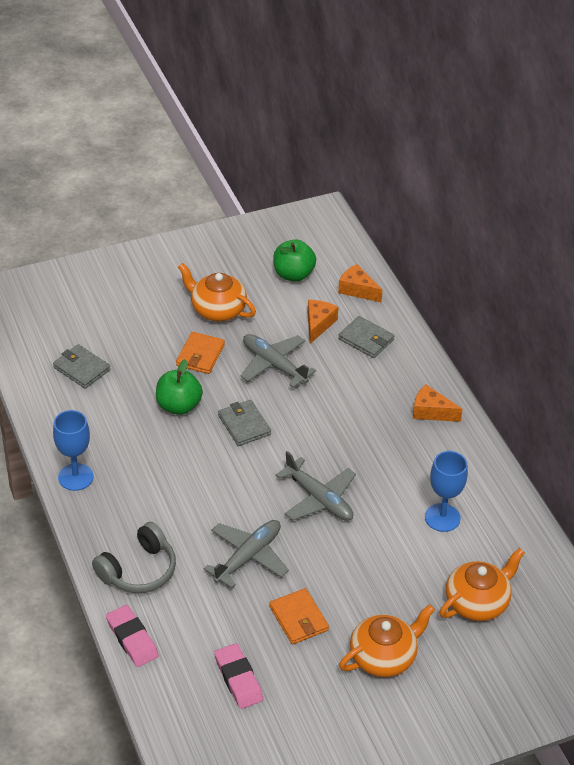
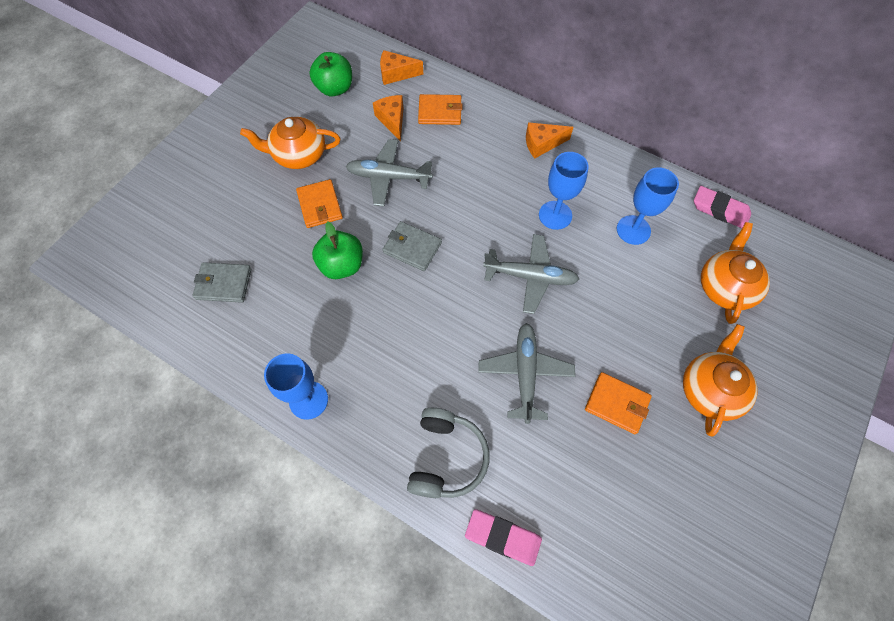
camera: 35 degrees left, 20 degrees up
pink eraser [214,643,263,709] -> pink eraser moved to [694,186,751,228]
grey wallet [338,316,394,358] -> orange wallet [418,94,462,125]
none -> blue goblet [539,152,589,230]

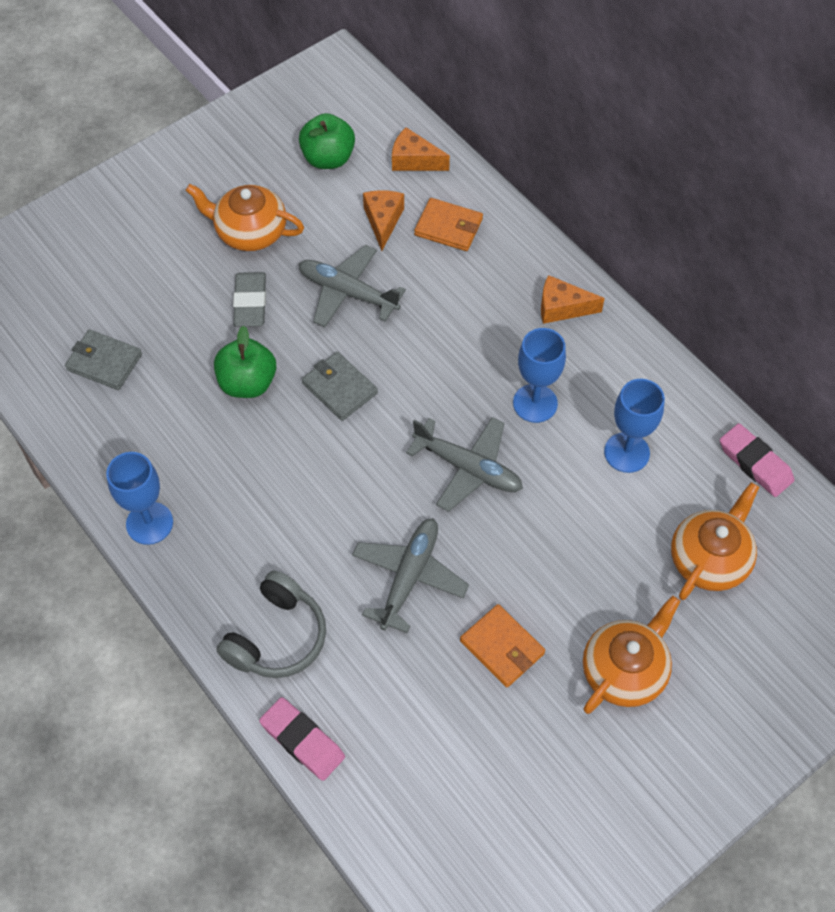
camera: 20 degrees right, 5 degrees down
orange wallet [296,179,343,228] -> grey eraser [233,272,266,327]

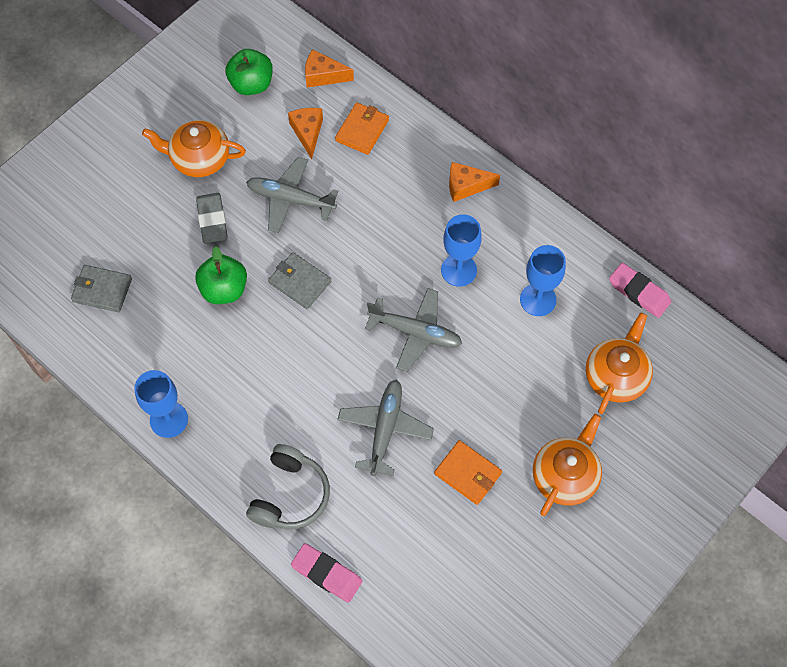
camera: 10 degrees left, 5 degrees up
orange wallet [414,198,483,251] -> orange wallet turned 75 degrees counterclockwise [335,102,389,155]

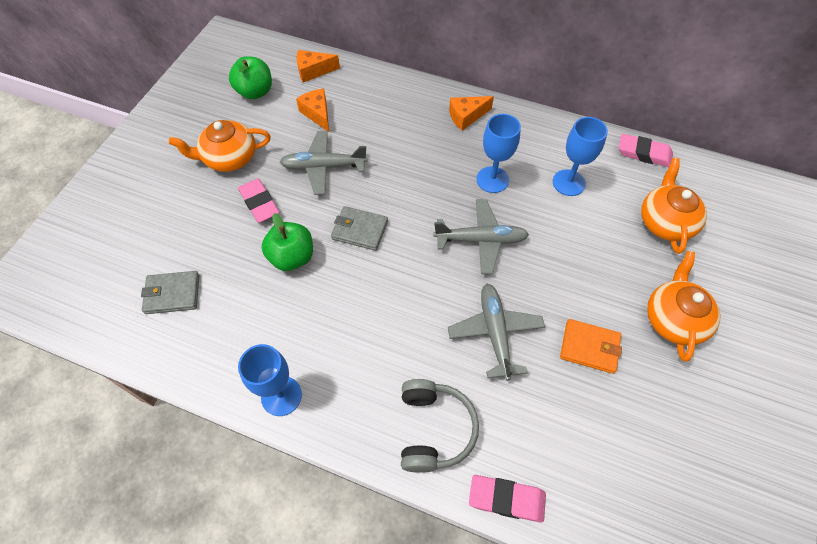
camera: 20 degrees left, 5 degrees down
grey eraser [196,193,228,244] -> pink eraser [238,179,280,223]
orange wallet [335,102,389,155] -> none

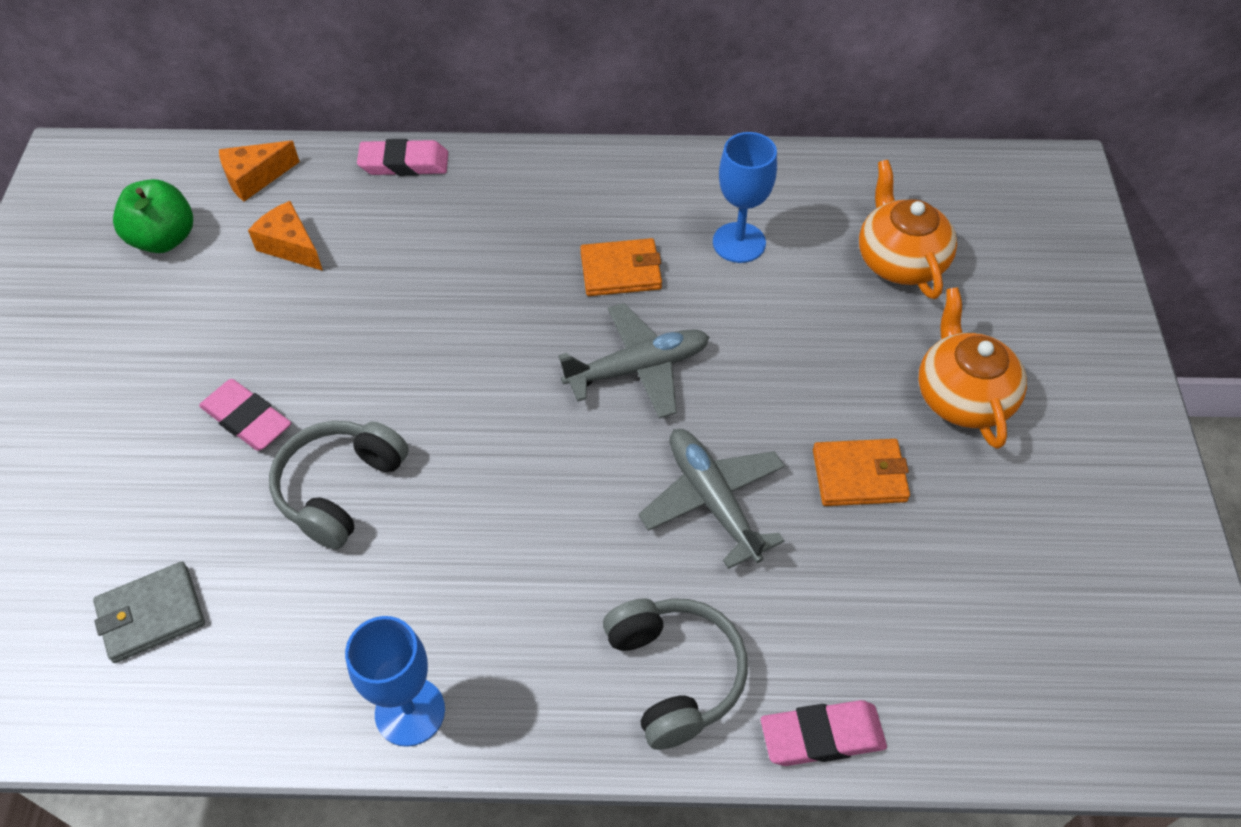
camera: 20 degrees left, 5 degrees down
orange teapot [169,120,271,172] -> none
green apple [262,213,313,271] -> grey headphones [269,421,409,549]
grey plane [280,131,368,195] -> none
grey wallet [331,206,388,251] -> none
orange cheese [449,96,494,131] -> none
blue goblet [476,114,521,193] -> orange wallet [580,238,662,296]
pink eraser [619,134,673,167] -> pink eraser moved to [357,139,448,176]

